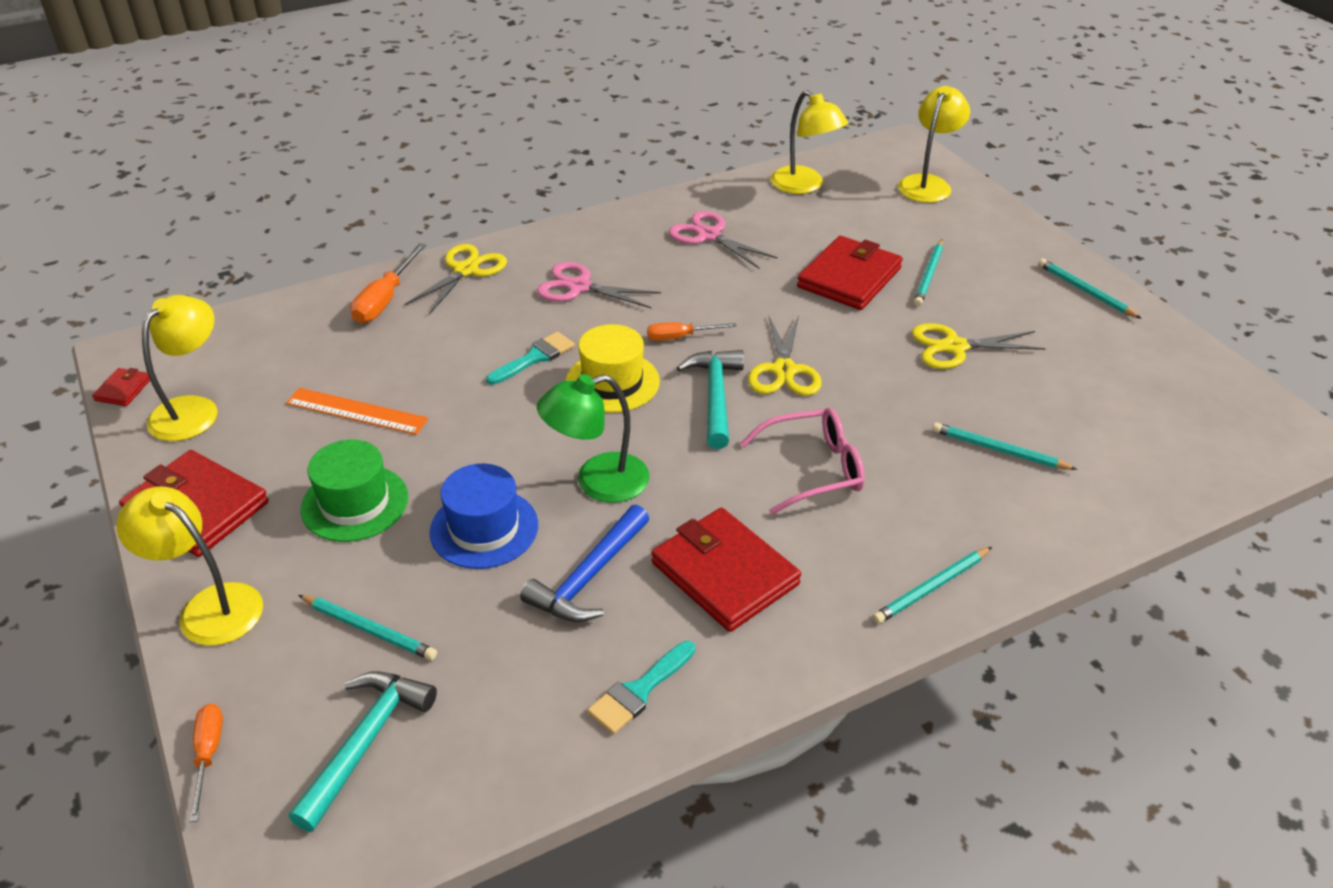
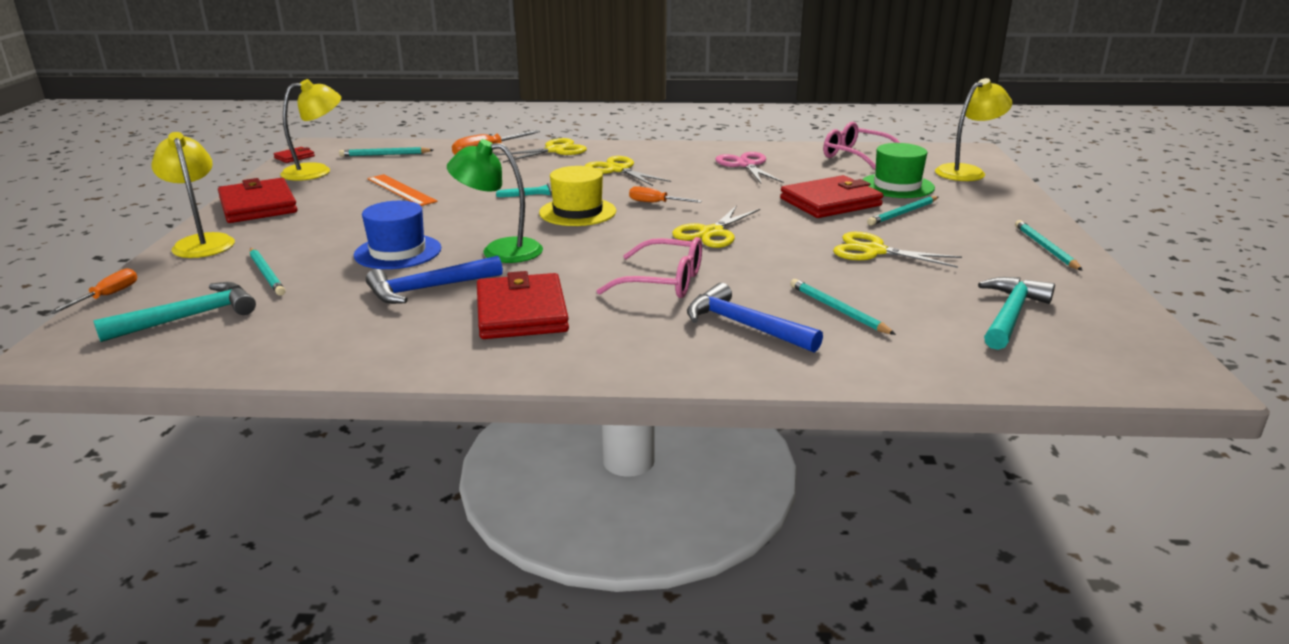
camera: 30 degrees right, 15 degrees down
green hat [301,440,408,542] -> green hat moved to [862,143,935,198]
pink scissors [537,262,661,309] -> yellow scissors [585,156,671,186]
turquoise brush [587,641,695,734] -> none
turquoise hammer [677,350,744,449] -> turquoise hammer moved to [978,277,1055,350]
yellow lamp [771,90,848,194] -> pink glasses [823,122,900,171]
turquoise pencil [872,547,992,624] -> turquoise pencil moved to [339,147,433,156]
none -> blue hammer [687,283,823,352]

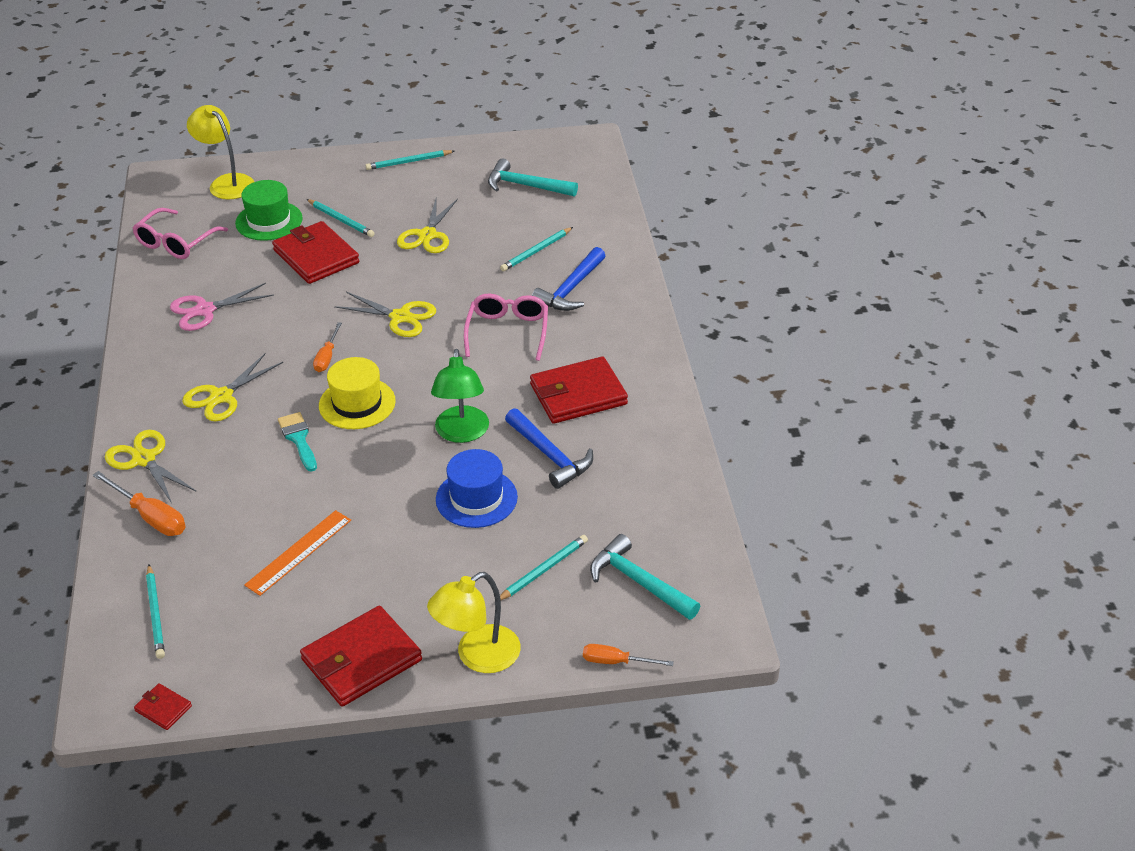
camera: 100 degrees left, 15 degrees up
yellow lamp [280,79,341,181] -> none

